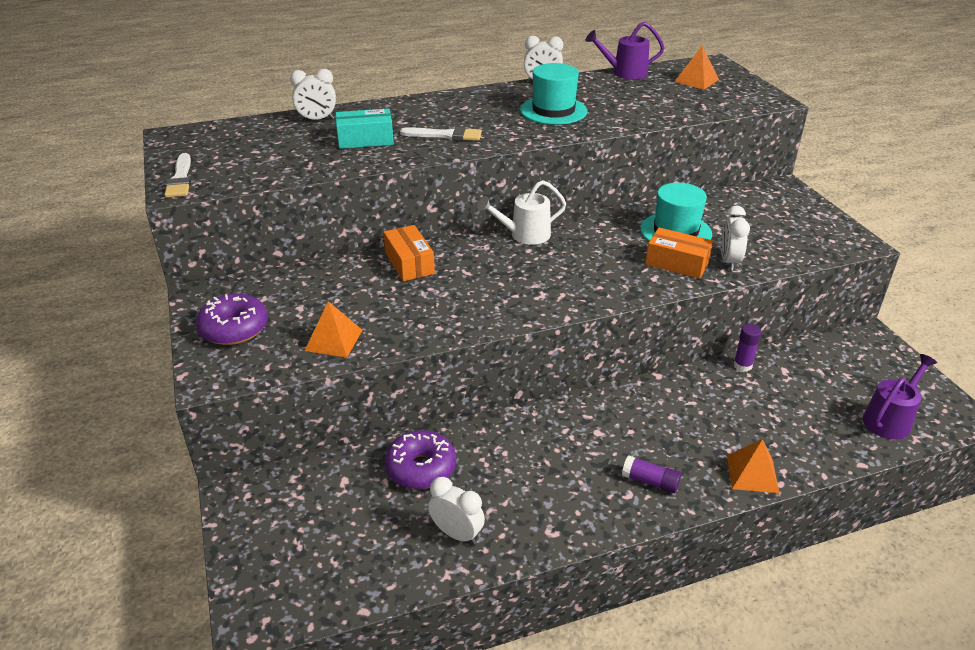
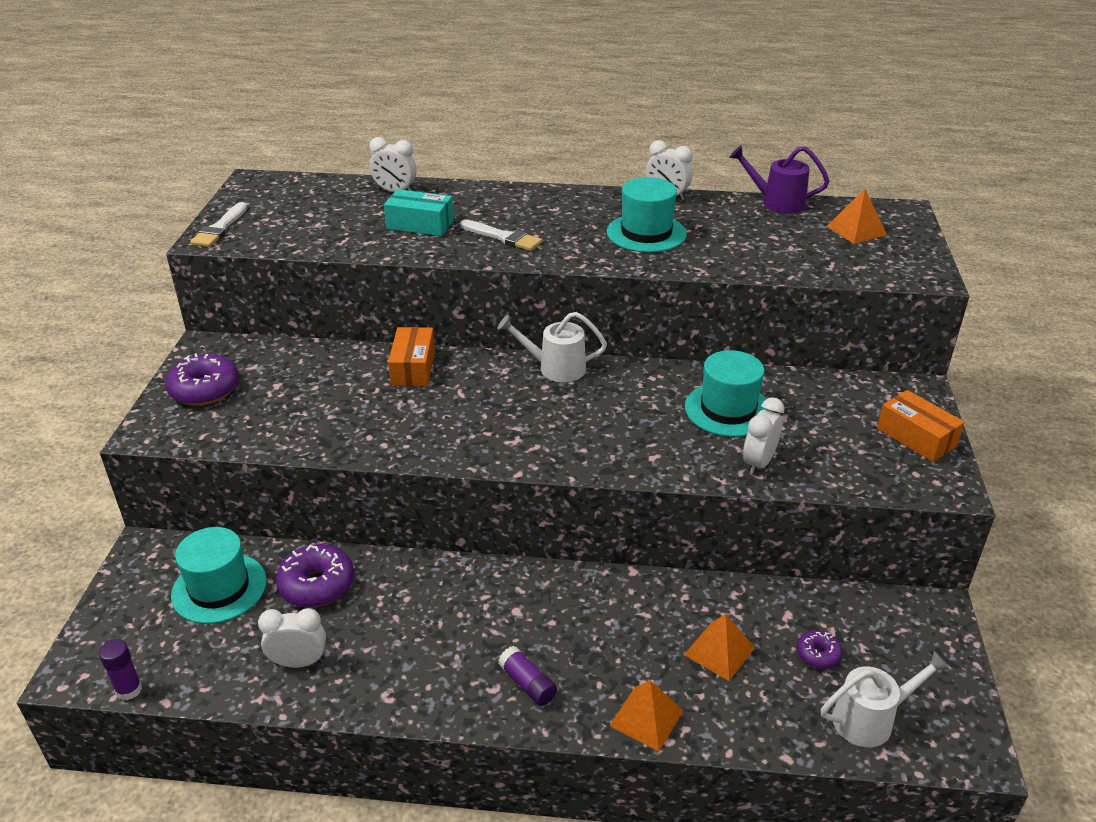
camera: 25 degrees right, 0 degrees up
orange pyramid [304,301,363,357] -> orange pyramid moved to [684,614,755,681]
white clock [428,477,485,544] -> white clock turned 60 degrees counterclockwise [258,608,326,668]
orange box [645,228,713,279] -> orange box moved to [877,390,965,462]
purple glue stick [733,324,762,372] -> purple glue stick moved to [99,639,142,700]
purple watering can [863,354,937,440] -> white watering can [821,651,950,747]
none -> turquoise hat [171,527,267,624]
none -> purple donut [797,630,843,669]

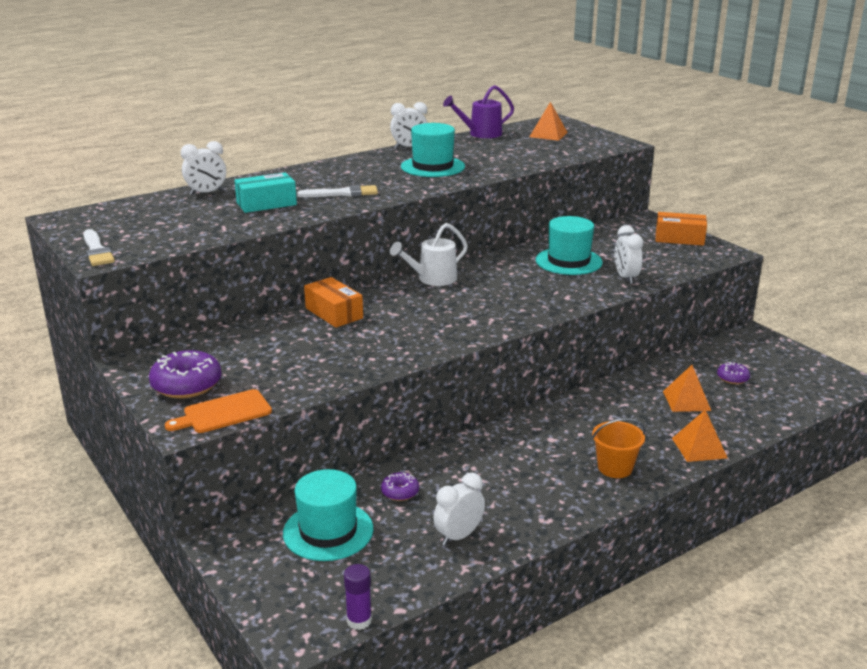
camera: 40 degrees left, 10 degrees down
purple donut [276,544,354,608] -> purple donut [381,472,419,501], size x0.54
purple glue stick [498,646,557,706] -> orange bucket [592,418,646,478]
white watering can [821,651,950,747] -> none
none -> orange cutting board [165,389,272,433]

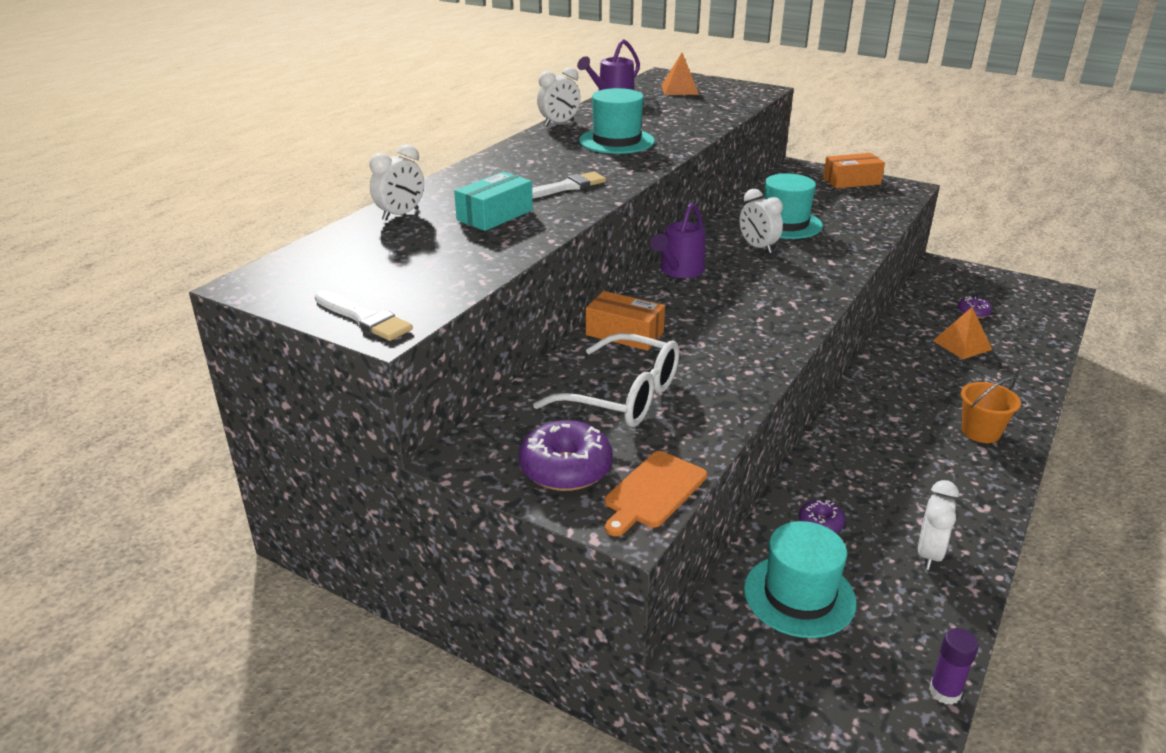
camera: 25 degrees left, 5 degrees up
white watering can [390,223,468,286] -> purple watering can [651,202,705,278]
white clock [614,225,643,284] -> white clock moved to [739,189,783,253]
orange pyramid [672,410,728,462] -> none
none -> white glasses [533,333,680,427]

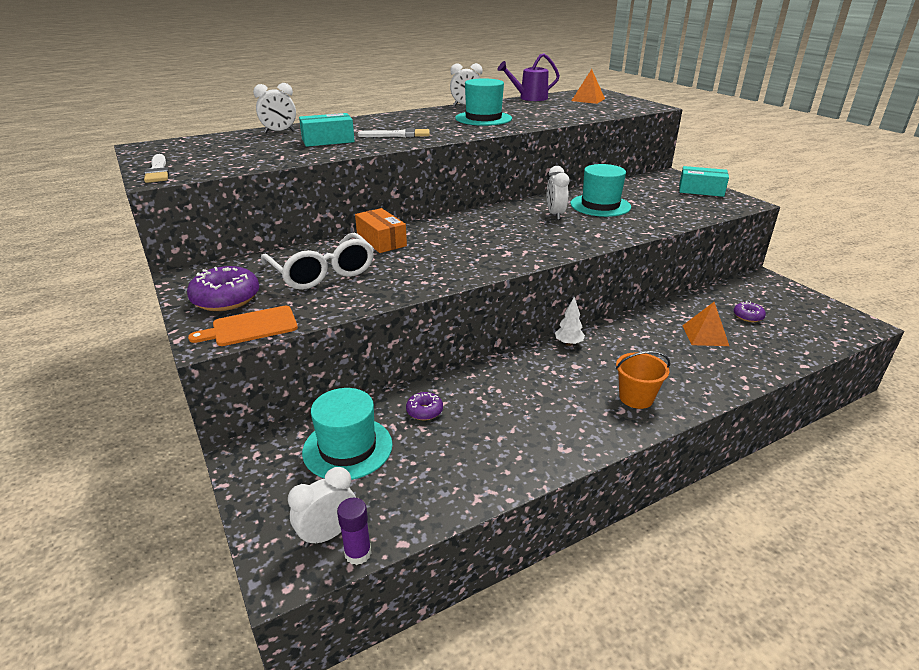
camera: 30 degrees right, 0 degrees up
purple watering can [651,202,705,278] -> none
orange box [823,153,885,189] -> turquoise box [679,166,729,197]
white clock [918,480,959,570] -> white clock moved to [288,467,356,548]
none -> white tree [555,296,585,346]

